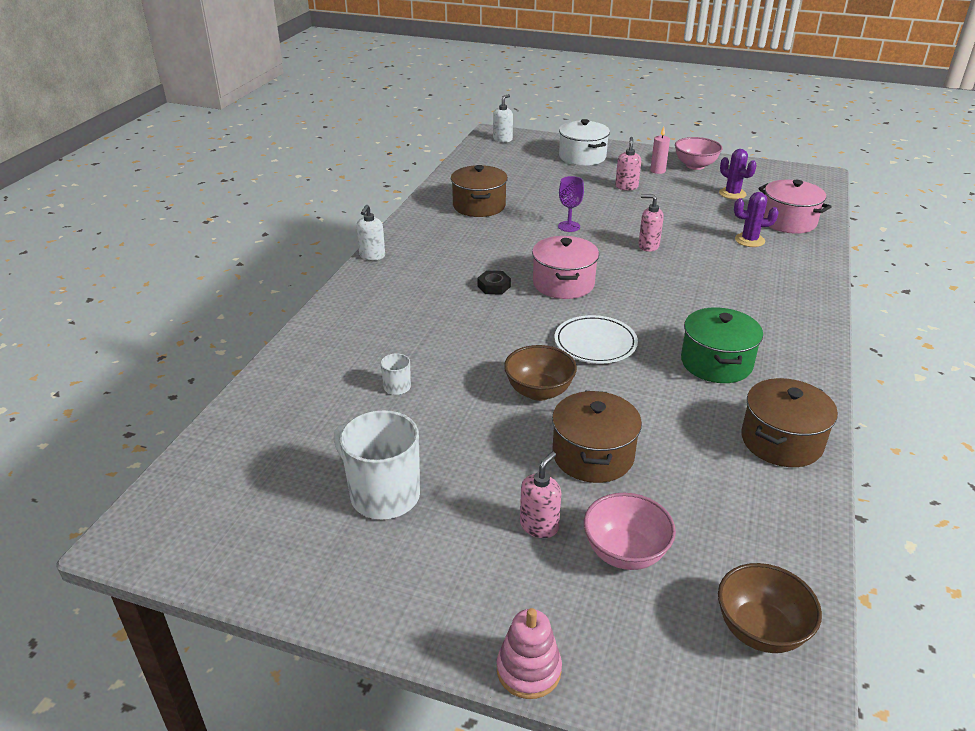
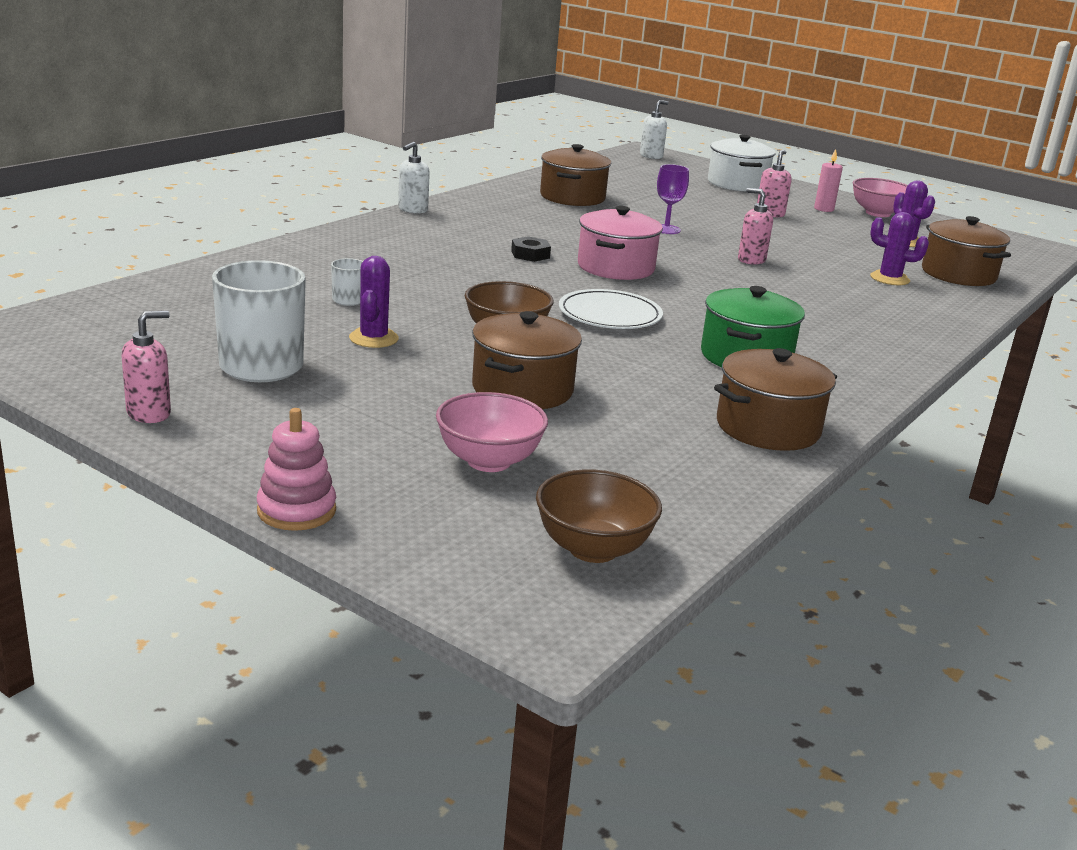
camera: 15 degrees right, 10 degrees down
pink soap dispenser [520,452,561,538] -> pink soap dispenser moved to [122,311,171,423]
pink pot [758,180,832,234] -> brown pot [922,216,1011,286]
none -> purple cactus [349,256,399,348]

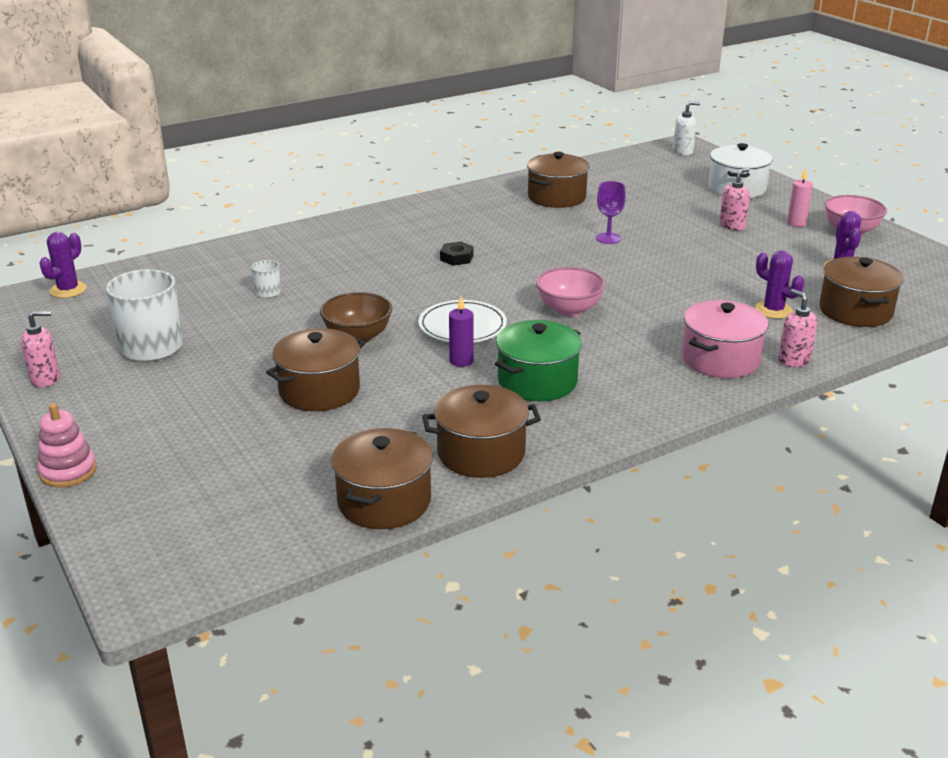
camera: 25 degrees right, 5 degrees up
purple cactus [349,256,399,348] -> purple cactus moved to [39,232,87,298]
white soap dispenser [398,142,430,213] -> none
pink bowl [436,392,548,472] -> pink bowl moved to [536,267,605,317]
brown bowl [536,469,662,563] -> none
pink pot [578,206,663,280] -> pink pot moved to [682,300,768,378]
pink soap dispenser [738,188,773,265] -> pink soap dispenser moved to [778,289,818,367]
none -> brown pot [331,428,433,529]
none -> purple candle [449,296,473,367]

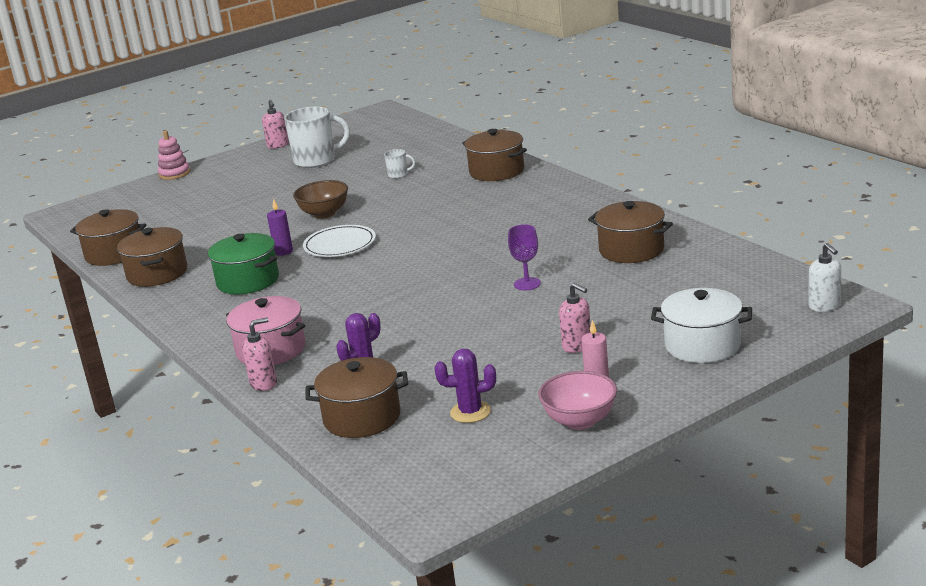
camera: 90 degrees right, 5 degrees down
purple cactus [39,232,87,298] -> none
brown pot [266,328,365,411] -> brown pot moved to [462,129,527,181]
black nut [440,241,473,266] -> none
pink bowl [536,267,605,317] -> none

